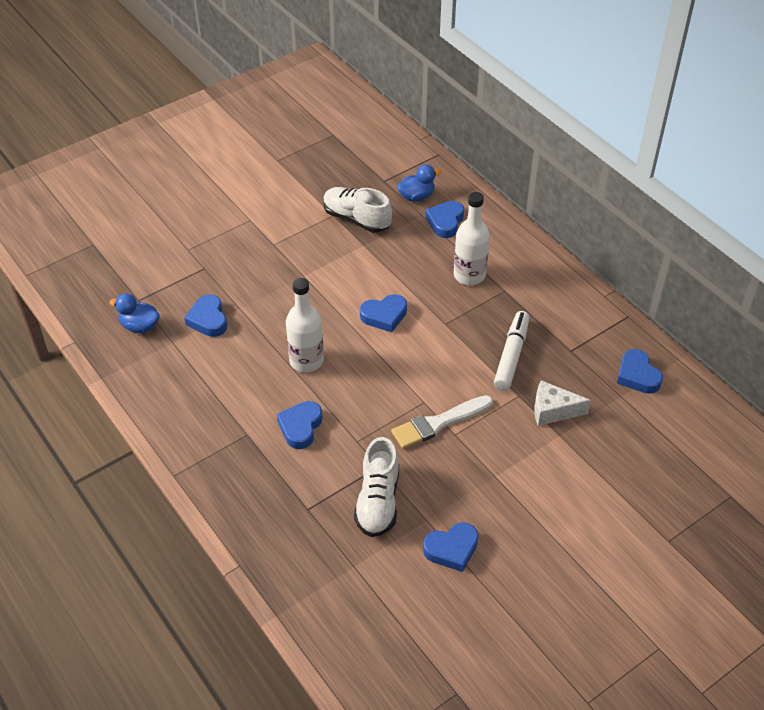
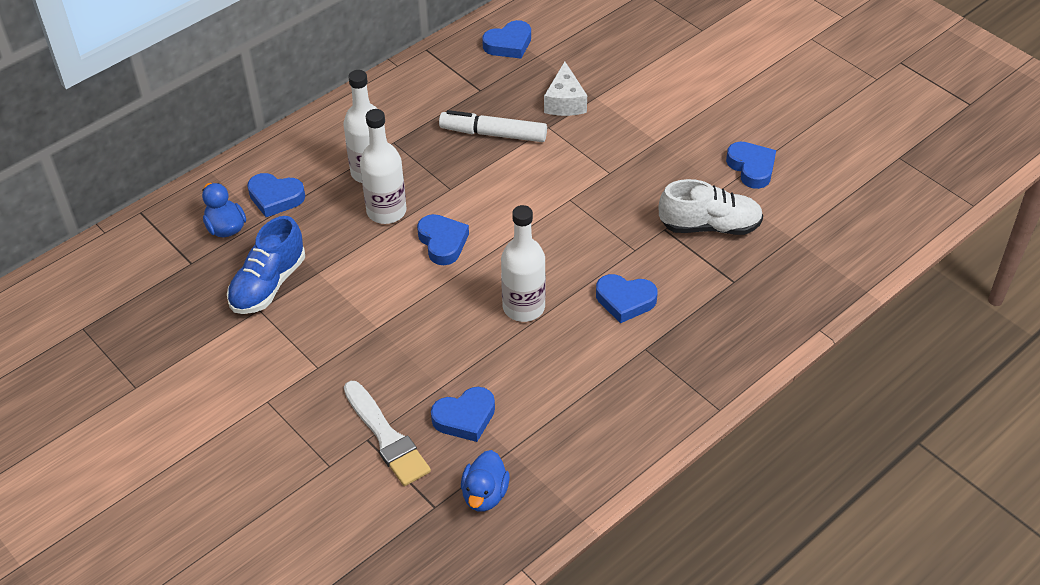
camera: 95 degrees left, 0 degrees up
white shoe [323,187,392,233] -> blue shoe [227,216,305,314]
white brush [391,395,493,449] -> white brush moved to [344,381,431,486]
none -> white bottle [360,109,407,224]

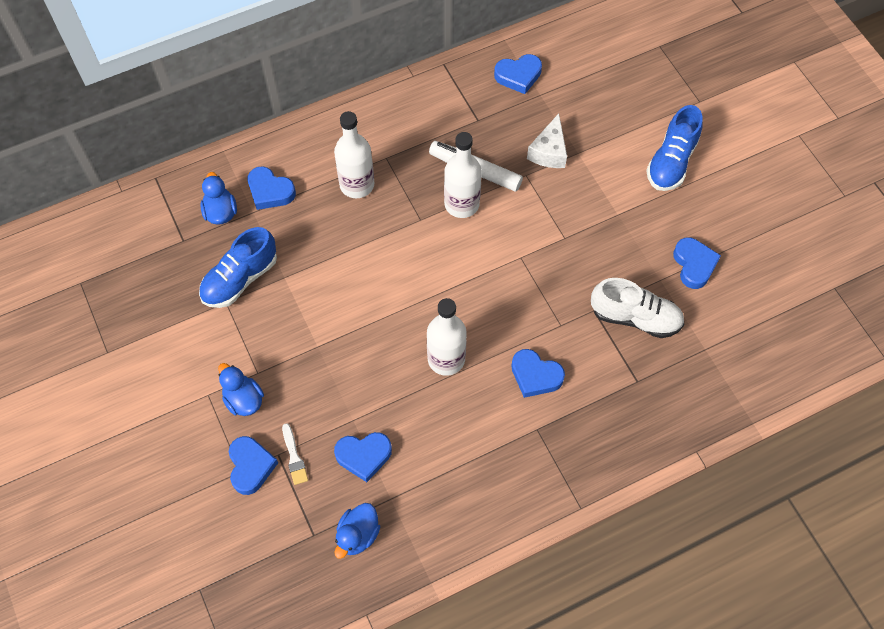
camera: 15 degrees right, 15 degrees up
white brush [344,381,431,486] -> white brush [282,423,308,485], size x0.54
white bottle [360,109,407,224] -> white bottle moved to [444,132,482,218]
blue heart [417,214,469,265] -> blue heart moved to [229,436,278,495]
none -> blue duck [218,363,264,416]
none -> blue shoe [646,105,703,191]

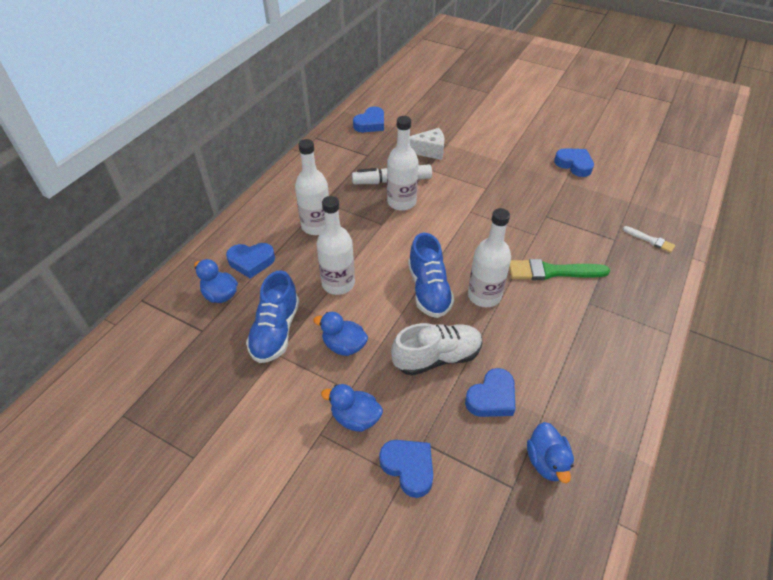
camera: 35 degrees left, 15 degrees down
white brush [282,423,308,485] -> white brush moved to [623,226,675,253]
blue heart [511,349,565,398] -> green brush [509,259,610,280]
white cheese [527,113,567,168] -> white cheese turned 75 degrees counterclockwise [410,128,444,160]
white shoe [591,278,684,338] -> white shoe moved to [391,323,482,376]
blue shoe [646,105,703,191] -> blue shoe moved to [408,233,454,318]
none -> blue duck [313,312,368,356]
none -> white bottle [316,196,355,295]

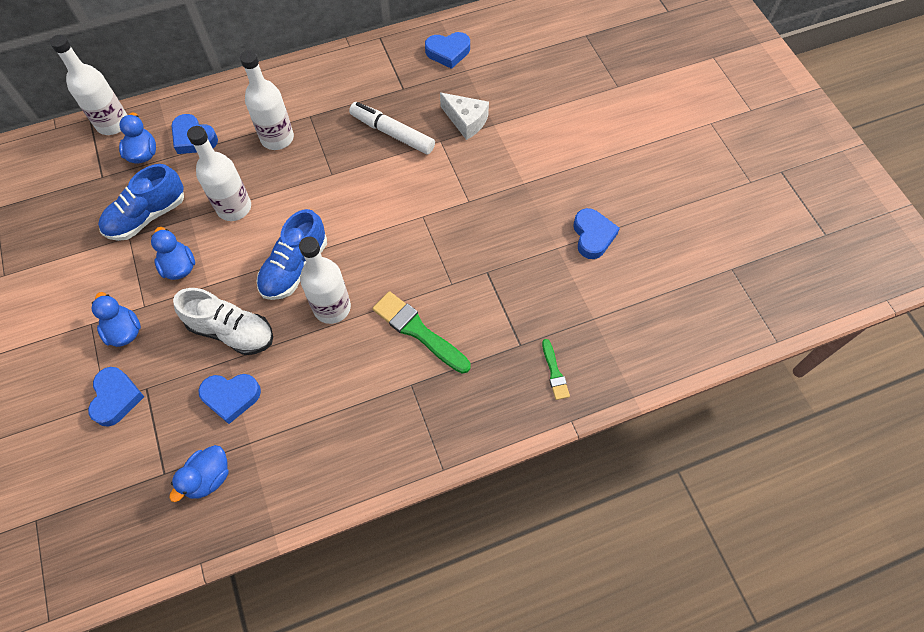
camera: 40 degrees right, 15 degrees up
white bottle [387,116,419,211] -> white bottle moved to [50,35,127,135]
white brush [623,226,675,253] -> green brush [542,339,570,400]

